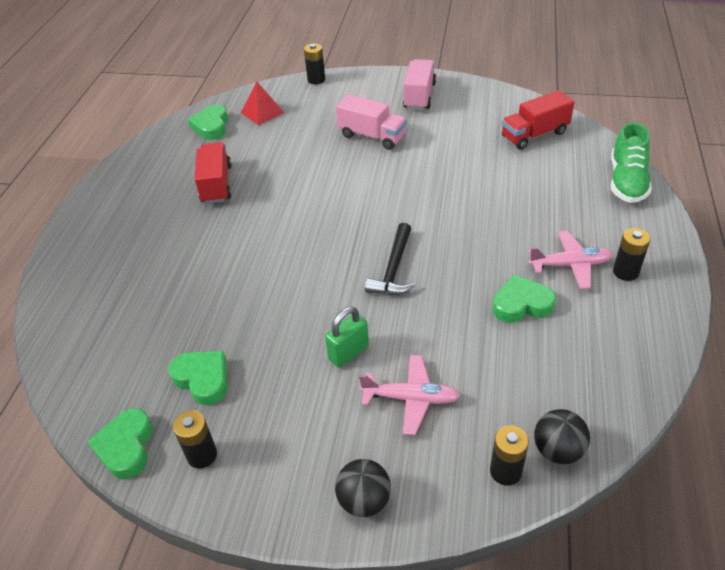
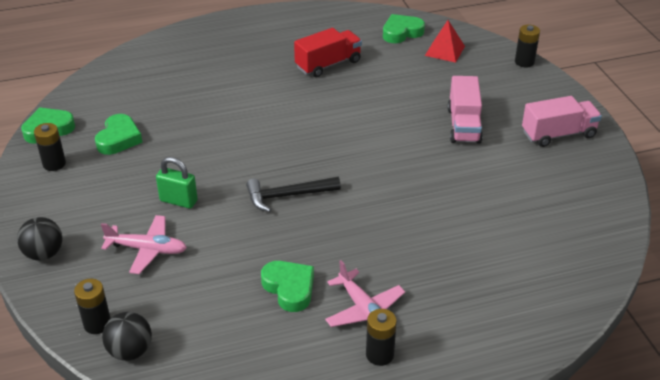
camera: 60 degrees right, 5 degrees down
pink plane [359,355,460,435] -> pink plane turned 60 degrees counterclockwise [101,215,187,274]
red truck [502,90,575,150] -> none
green shoe [611,122,652,203] -> none

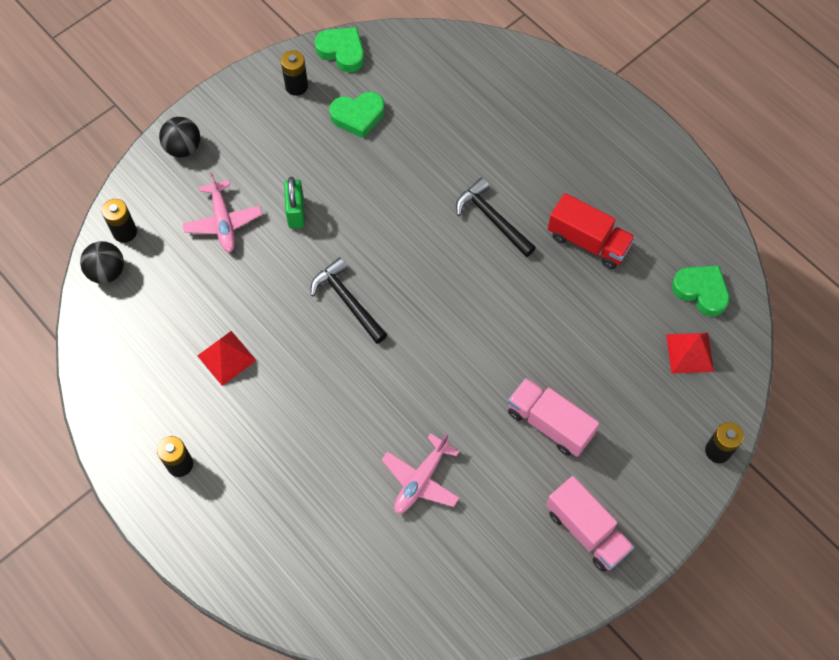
camera: 65 degrees right, 25 degrees up
green heart [261,261,314,312] -> red pyramid [197,331,257,386]
pink plane [325,260,405,327] -> pink plane moved to [381,433,460,513]
pink truck [447,76,483,144] -> pink truck turned 60 degrees clockwise [508,378,599,457]
none -> black hammer [456,178,536,257]

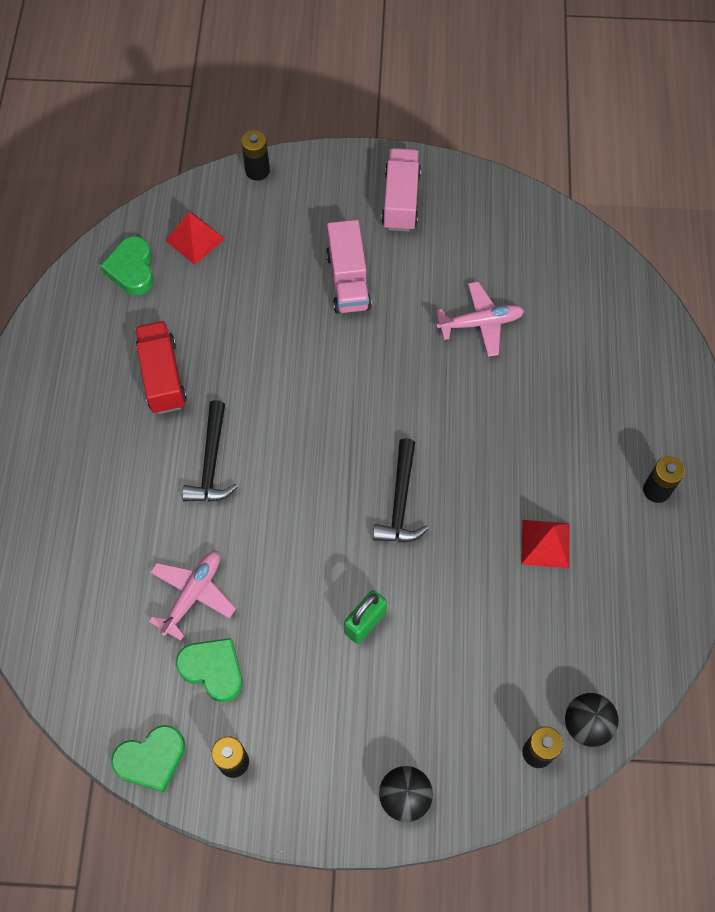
camera: 135 degrees left, 0 degrees up
pink plane [183,172,262,252] -> pink plane moved to [149,551,236,641]
green heart [315,27,364,72] -> green heart turned 105 degrees counterclockwise [111,725,185,793]

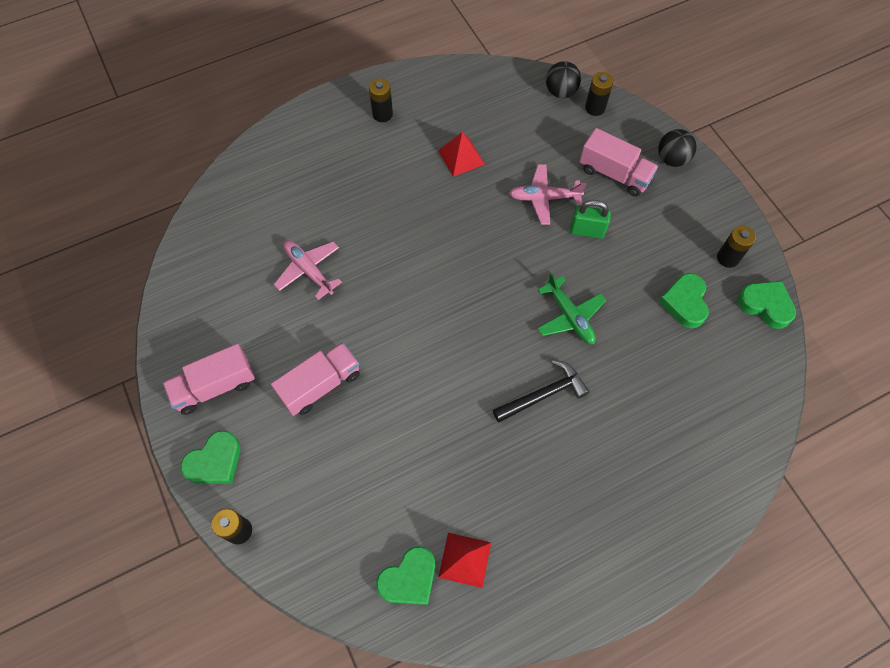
camera: 120 degrees left, 0 degrees up
red truck [135,321,187,414] -> none
pink plane [149,551,236,641] -> pink plane moved to [509,164,587,225]
red pyramid [166,212,225,265] -> red pyramid moved to [438,533,491,588]
black hammer [373,438,429,542] -> none
none -> green heart [181,430,240,484]
none -> green plane [537,272,606,344]
none -> pink truck [579,128,658,197]

